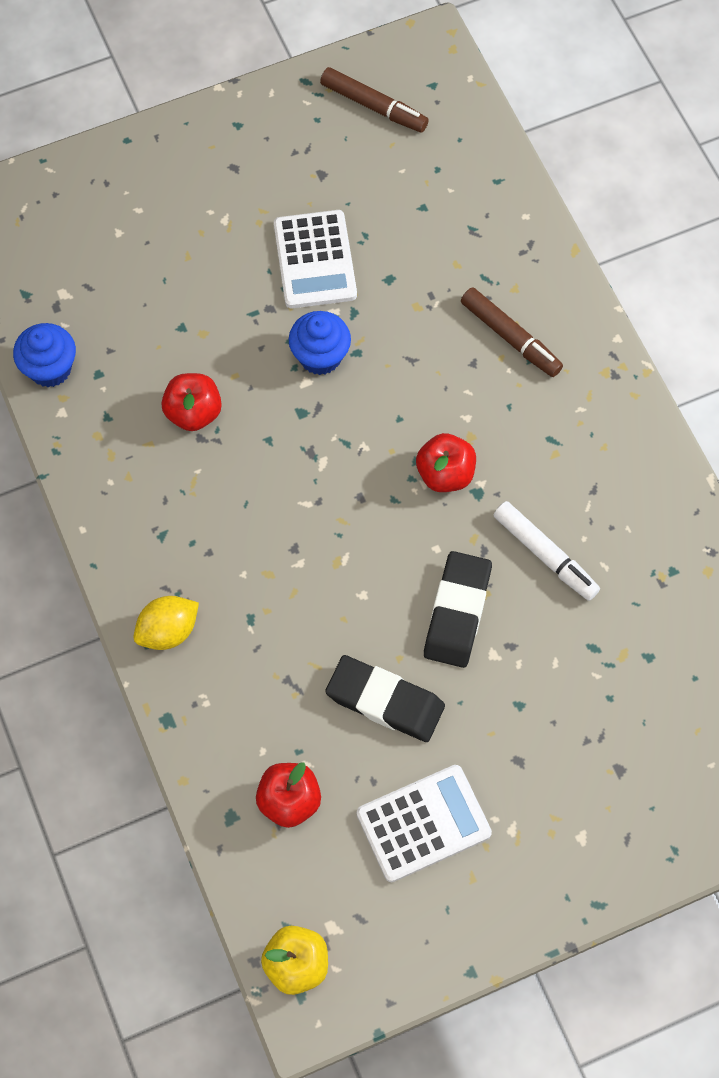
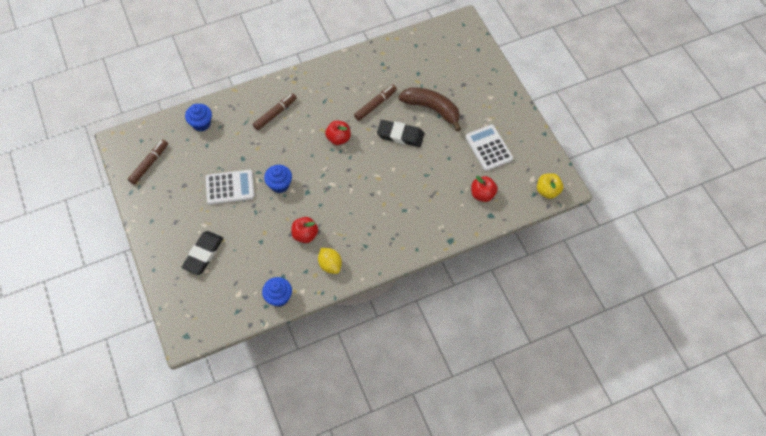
camera: 90 degrees left, 5 degrees down
yellow lemon [133,596,199,650] -> yellow lemon moved to [318,248,342,274]
black eraser [325,655,445,742] -> black eraser moved to [181,231,223,275]
white marker [494,501,600,601] -> brown marker [354,85,397,121]
none -> blue cupcake [185,104,212,132]
none -> brown banana [398,87,461,131]

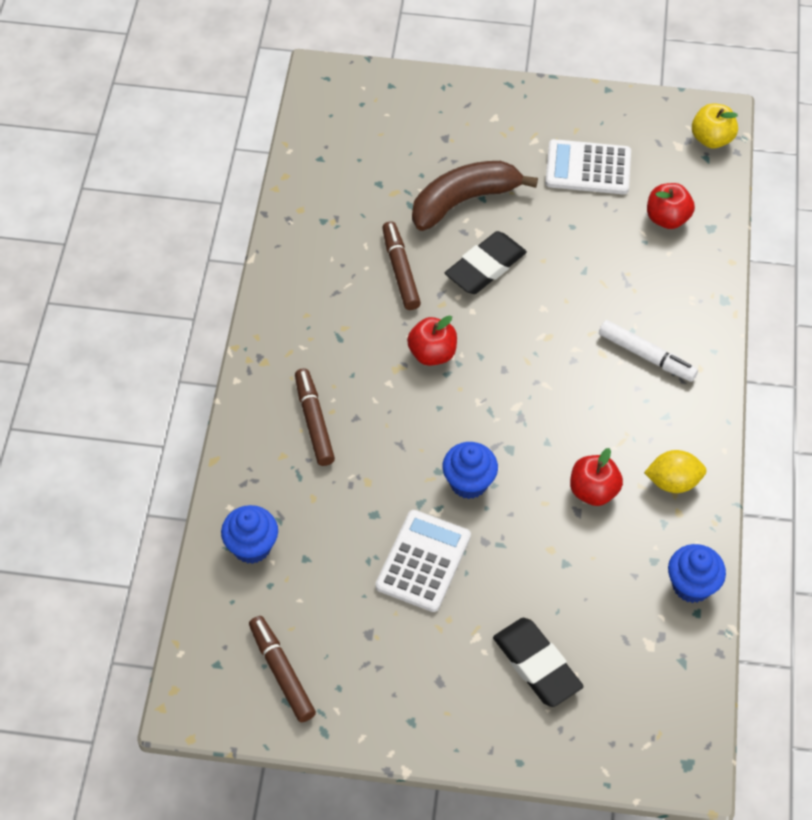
camera: 60 degrees left, 5 degrees down
none -> white marker [599,320,698,382]

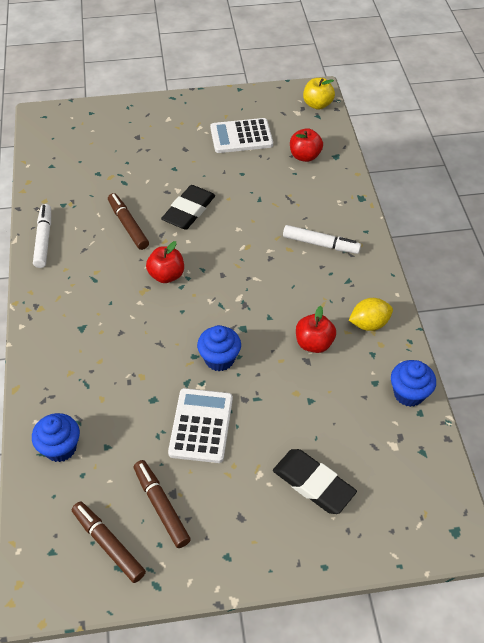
camera: 15 degrees left, 5 degrees down
brown marker [295,368,335,466] -> brown marker moved to [134,460,191,548]
brown banana [412,161,538,231] -> none
none -> white marker [33,204,51,268]

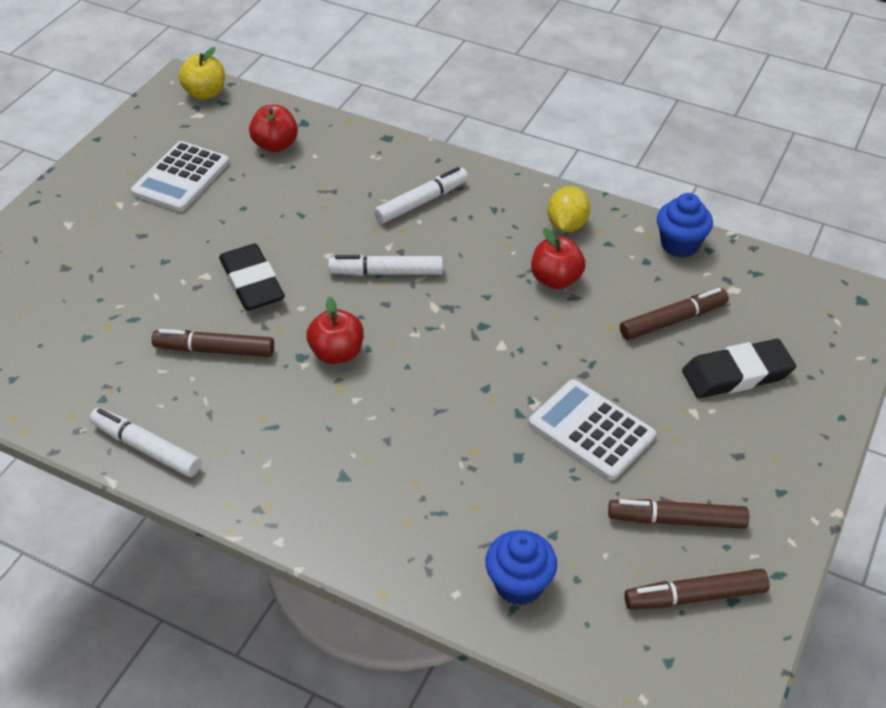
camera: 55 degrees left, 5 degrees down
blue cupcake [197,325,241,371] -> none
none -> white marker [328,255,443,276]
none -> brown marker [620,288,729,340]

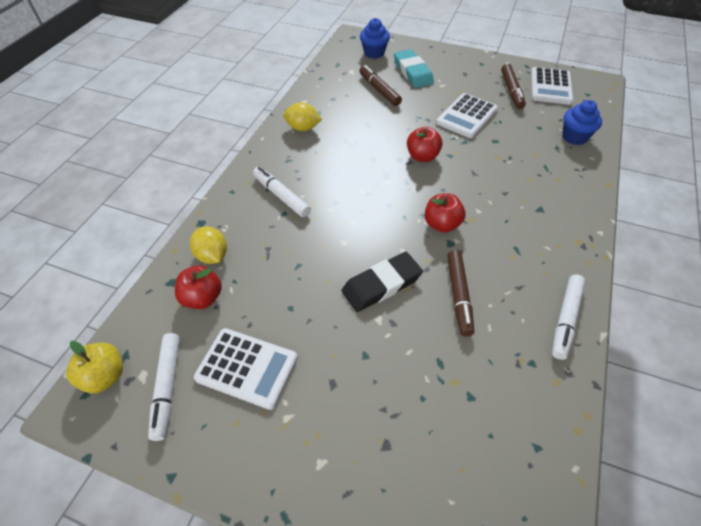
camera: 95 degrees left, 5 degrees up
white marker [328,255,443,276] -> white marker moved to [148,333,180,441]
red apple [531,228,585,289] -> red apple moved to [407,127,443,162]
brown marker [624,569,770,610] -> white calculator [531,67,573,105]
blue cupcake [657,193,713,258] -> blue cupcake moved to [360,18,390,59]
black eraser [682,339,796,398] -> turquoise eraser [394,49,434,88]
none -> yellow lemon [190,226,227,264]

